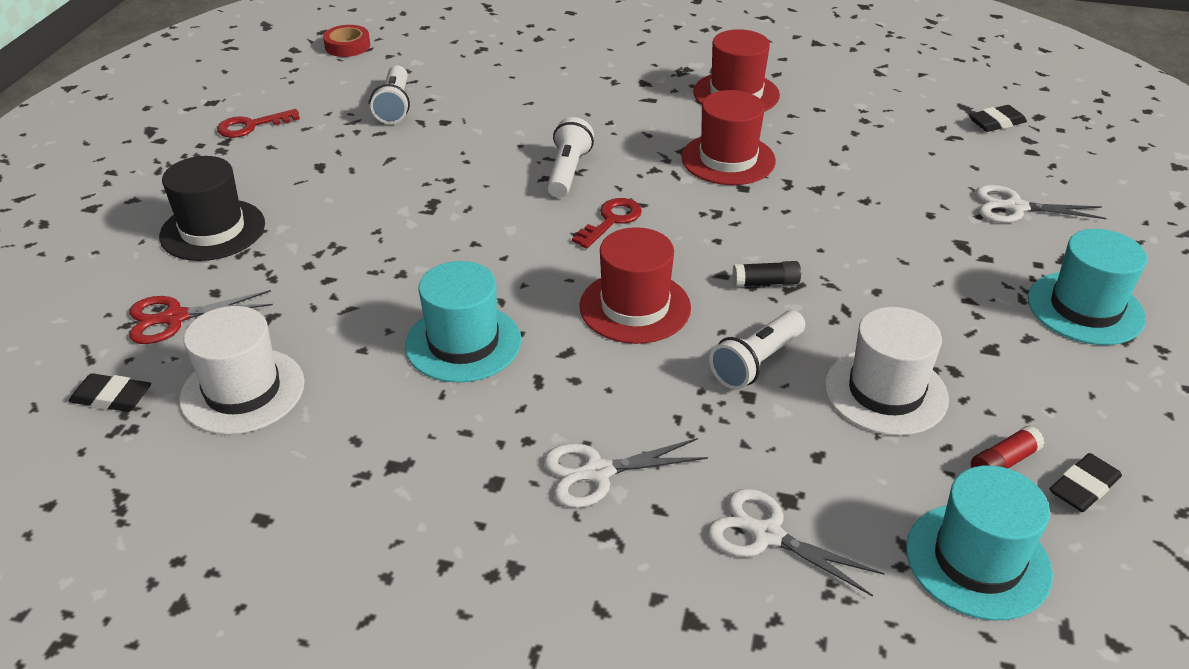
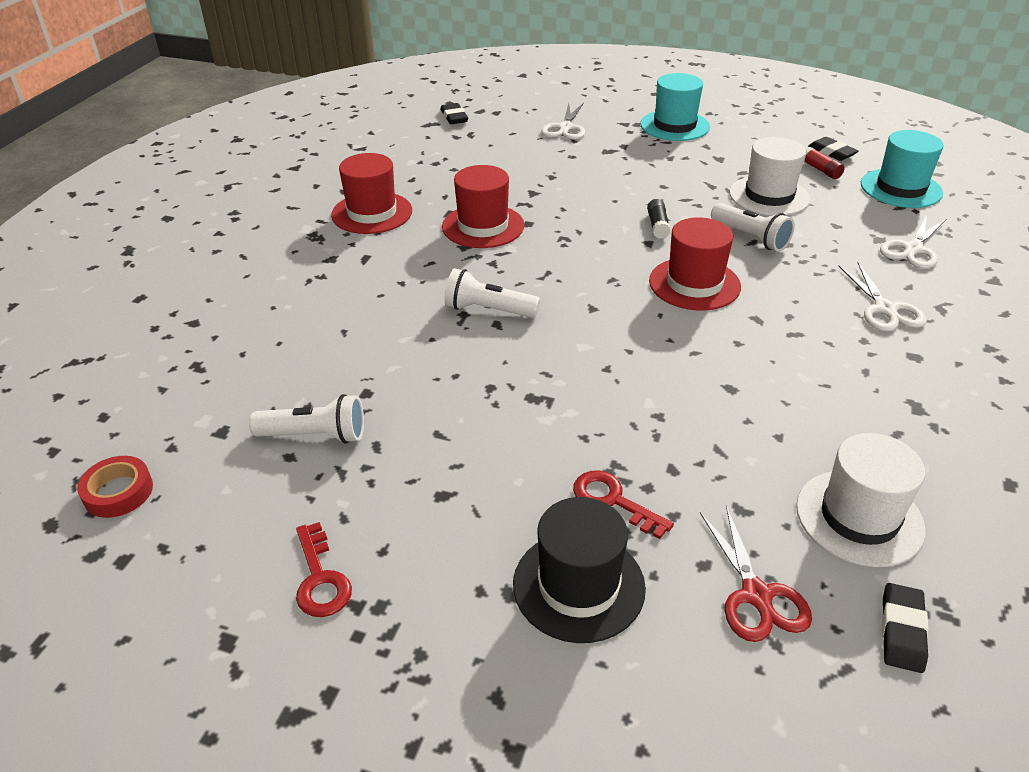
camera: 85 degrees left, 0 degrees up
turquoise hat [405,261,521,383] -> none
red key [572,198,642,249] -> red key moved to [573,470,674,539]

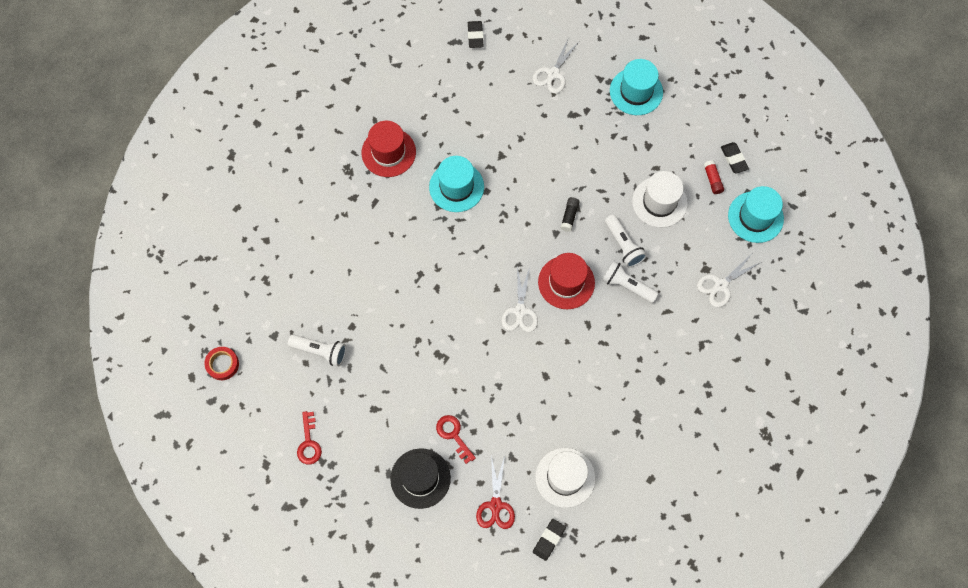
camera: 15 degrees right, 30 degrees up
red hat [442,165,524,248] -> turquoise hat [429,156,484,212]
white flashlight [444,268,540,318] -> white flashlight moved to [602,261,658,303]
white scissors [839,262,927,332] -> white scissors moved to [502,266,538,332]

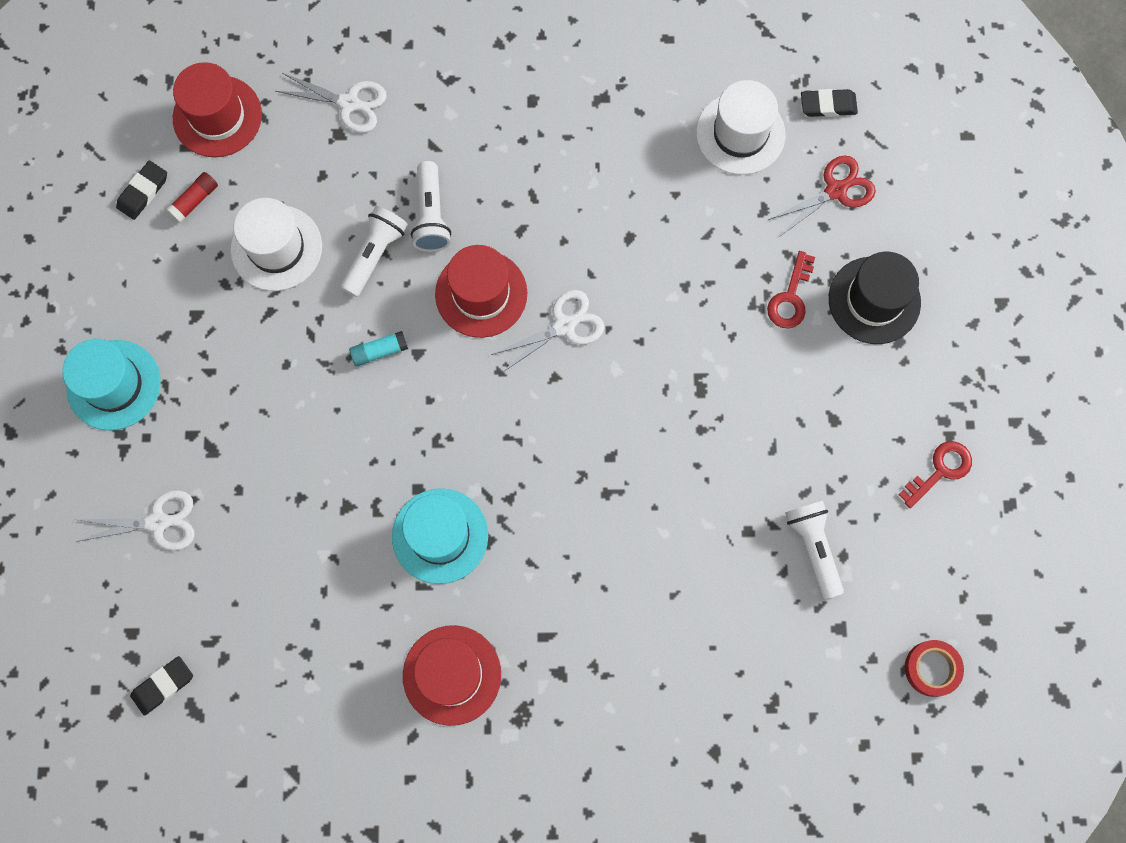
camera: 125 degrees left, 5 degrees up
black glue stick [560,197,579,232] -> turquoise glue stick [349,331,408,366]
turquoise hat [728,186,784,243] -> red hat [173,62,262,157]

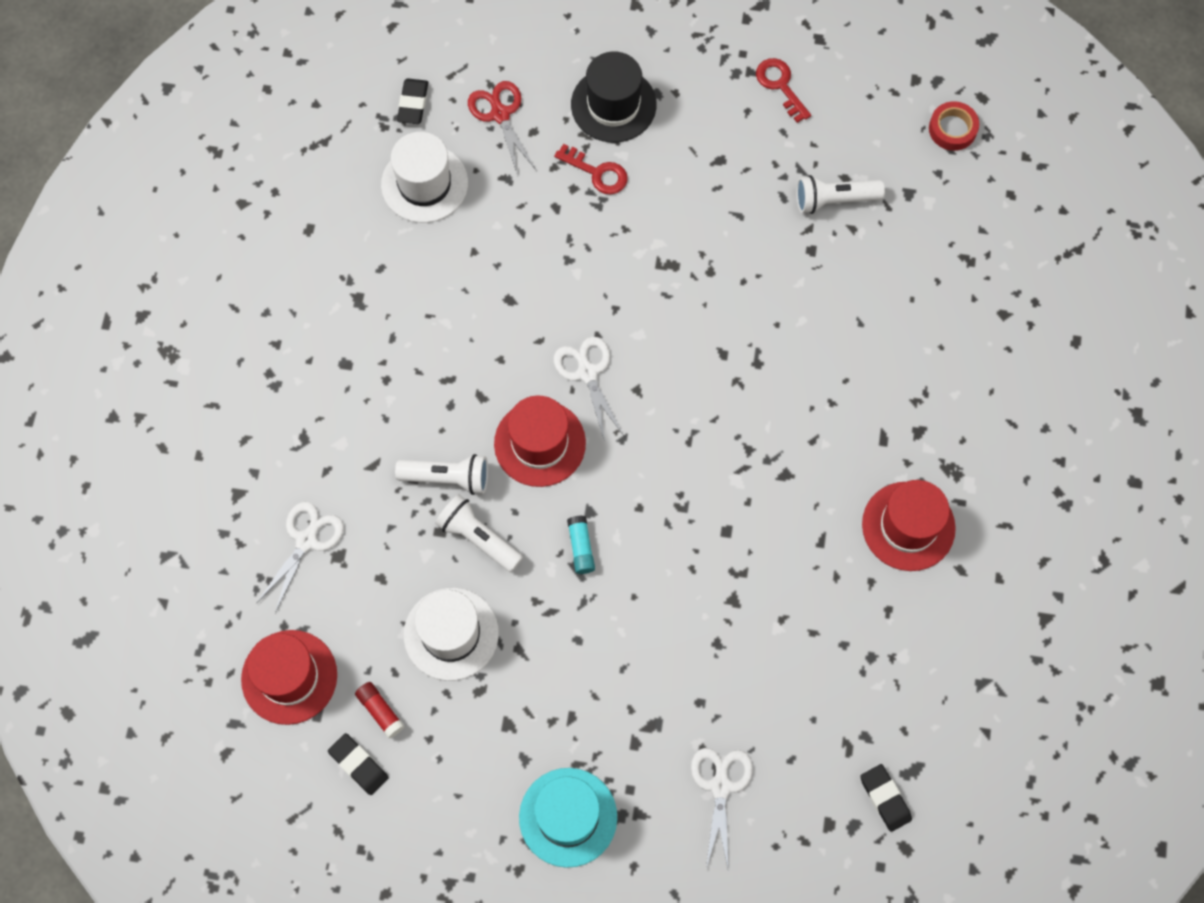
camera: 80 degrees left, 5 degrees down
turquoise hat [392,488,488,584] -> none

